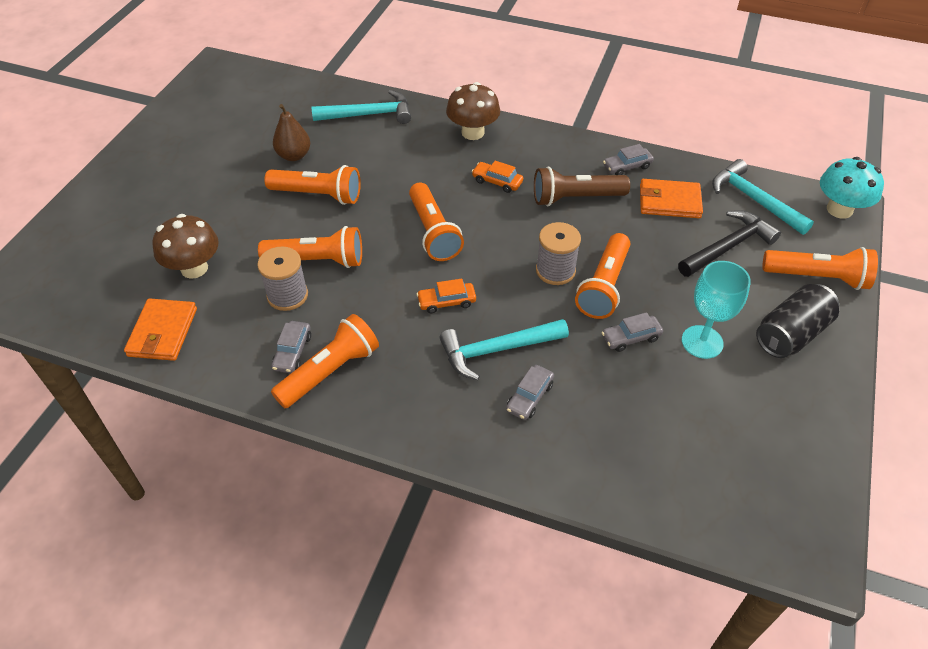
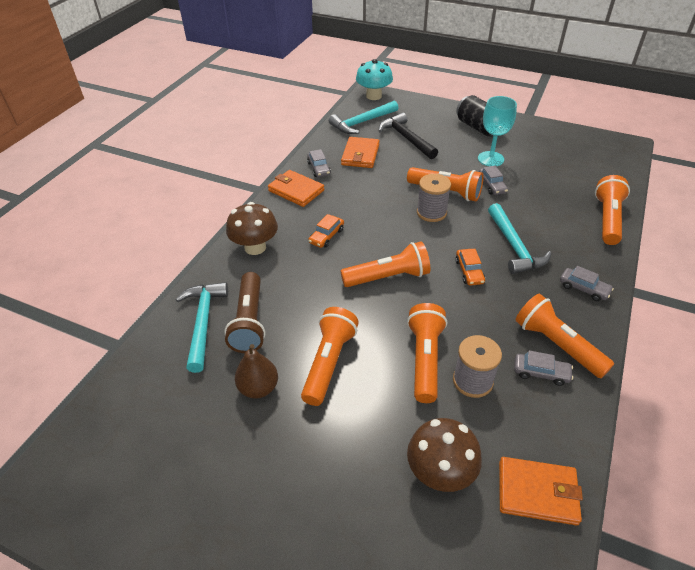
camera: 85 degrees left, 5 degrees down
grey car [506,365,554,420] -> grey car moved to [560,266,614,301]
brown flashlight [534,166,630,206] -> brown flashlight moved to [224,272,265,353]
orange flashlight [762,247,878,290] -> orange flashlight moved to [595,175,630,245]
none -> orange wallet [268,170,325,207]

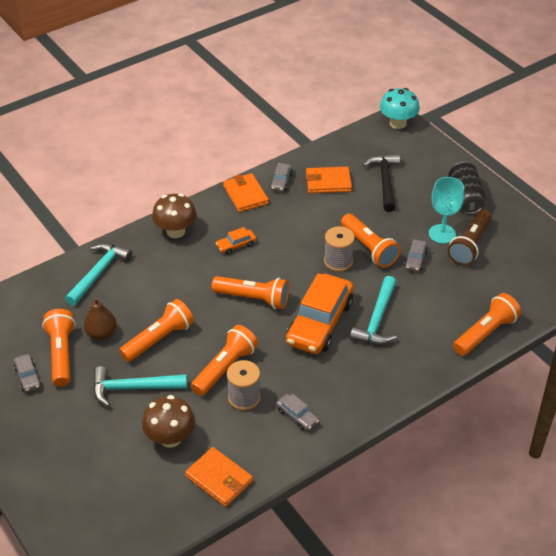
camera: 30 degrees right, 0 degrees up
brown flashlight [224,272,265,353] -> brown flashlight moved to [448,209,492,265]
turquoise hammer [329,100,398,134] -> turquoise hammer moved to [93,366,187,407]
orange wallet [341,137,379,168] -> orange wallet turned 45 degrees clockwise [306,167,352,193]
orange car [455,249,485,286] -> orange car [286,273,354,354], size x2.30
orange flashlight [515,294,614,378] -> orange flashlight moved to [42,309,76,386]
grey car [560,266,614,301] -> grey car moved to [14,354,41,392]

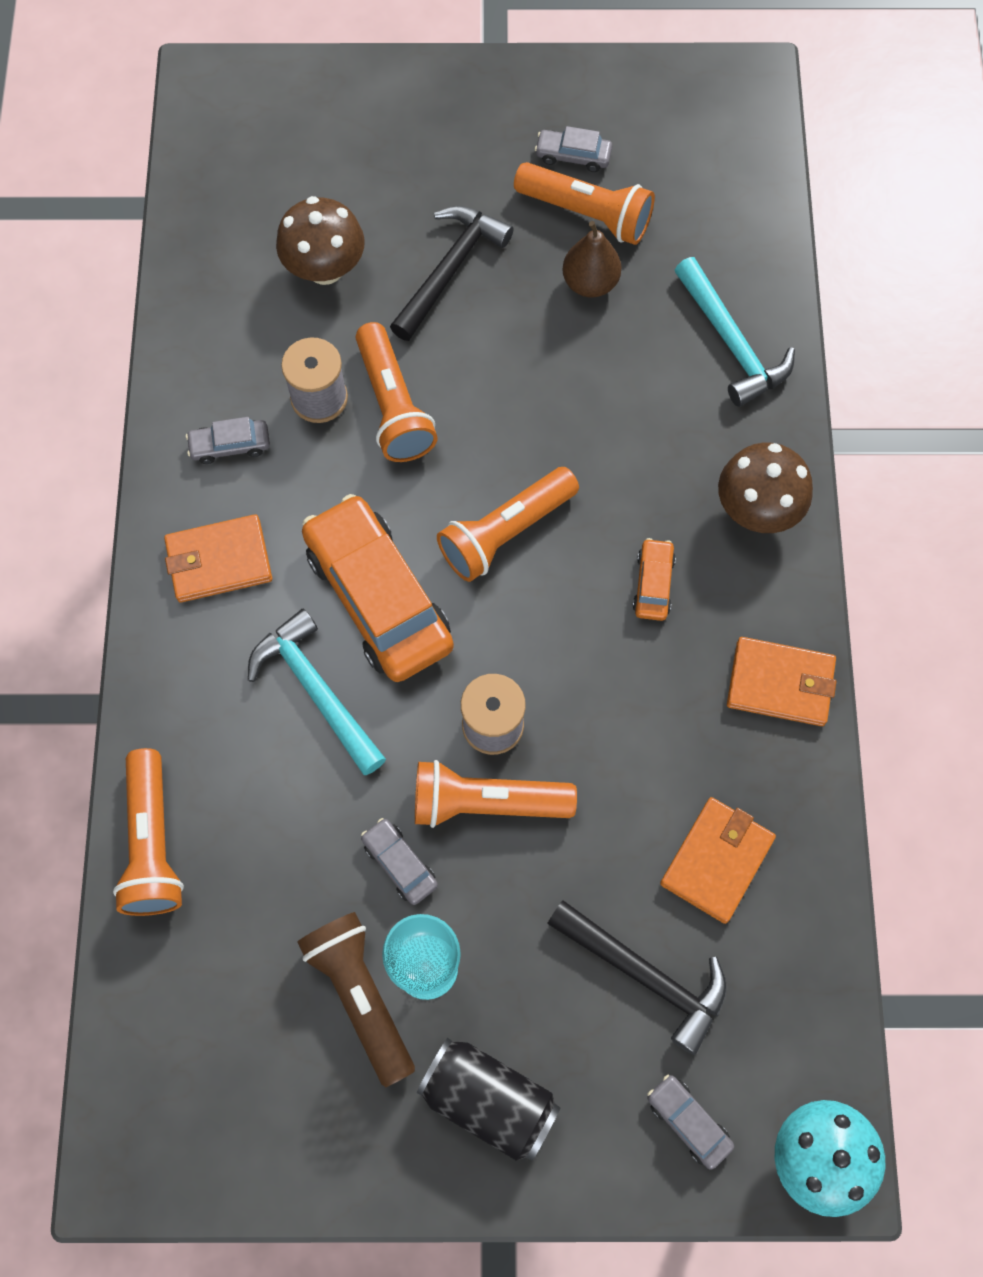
camera: 125 degrees right, 25 degrees up
turquoise hammer [93,366,187,407] -> black hammer [390,206,514,341]
orange flashlight [119,299,194,362] -> none
orange wallet [185,447,253,507] -> orange wallet moved to [164,514,272,602]
grey car [270,163,293,192] -> grey car moved to [647,1075,734,1170]

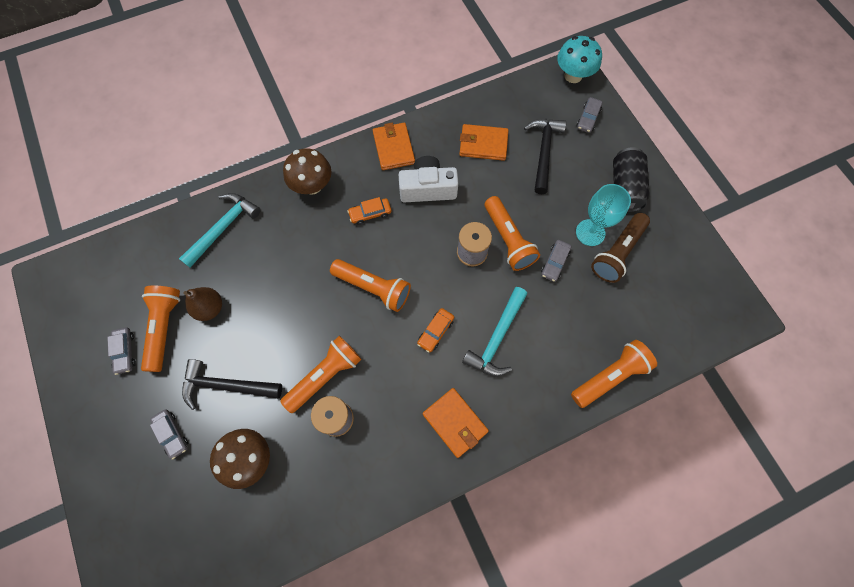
camera: 115 degrees left, 0 degrees up
grey car [186,417,270,464] -> grey car moved to [150,409,188,460]
orange car [302,494,454,682] -> orange car [417,308,454,352], size x0.44
none -> white camera [399,156,459,202]

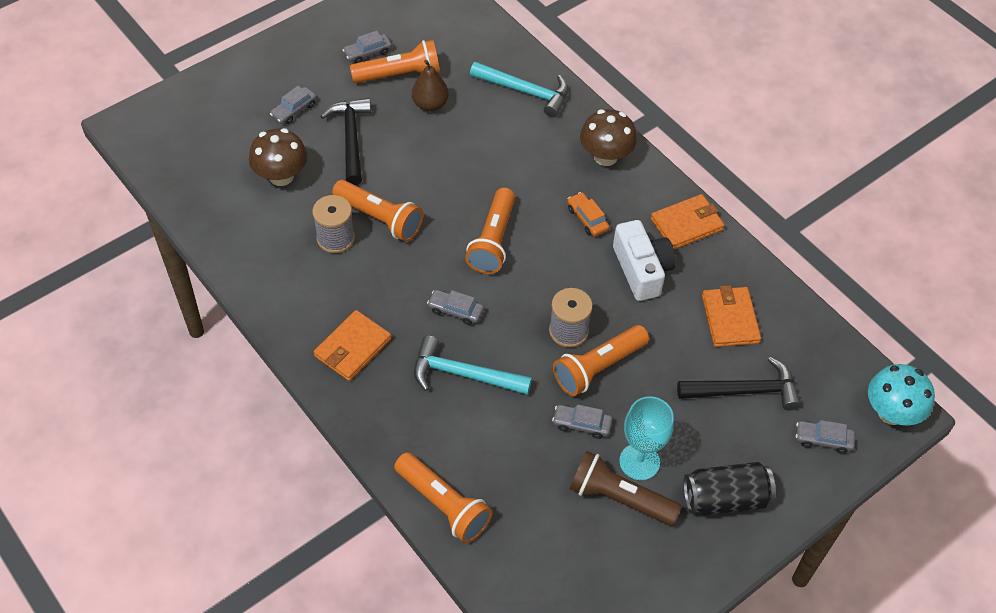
camera: 75 degrees right, 15 degrees down
orange car [417,308,454,352] -> grey car [427,290,484,325]

